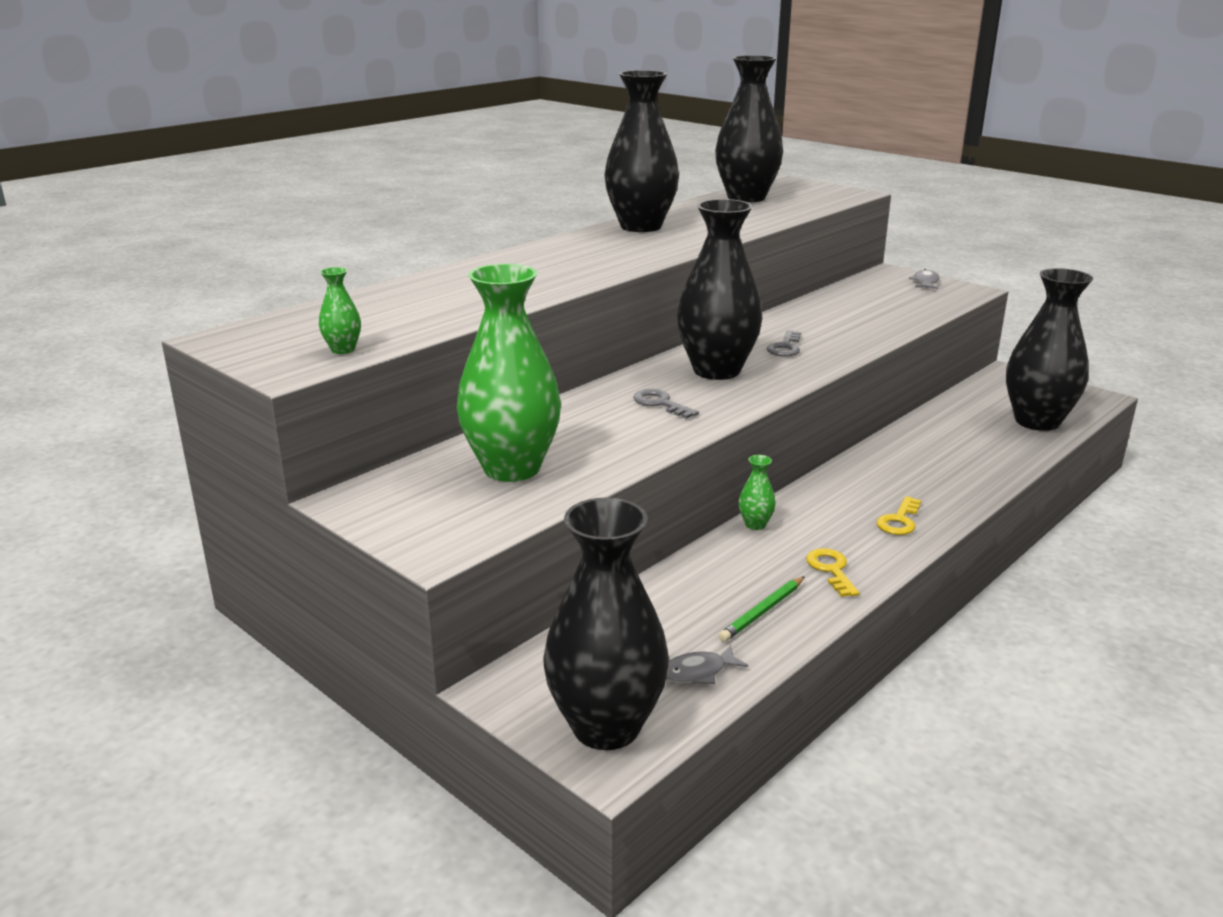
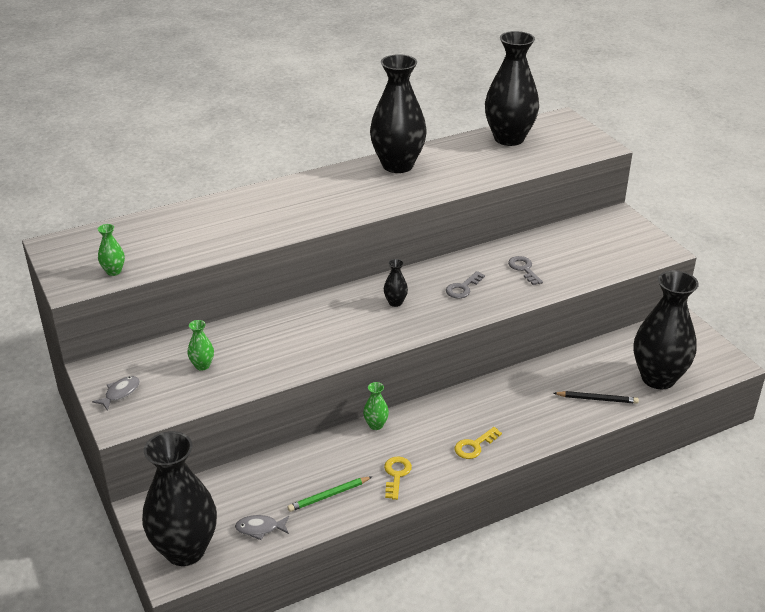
camera: 20 degrees right, 10 degrees up
green vase [457,264,561,482] -> green vase [187,320,214,371], size x0.40
grey key [633,389,699,419] -> grey key moved to [508,256,543,285]
black vase [677,199,762,380] -> black vase [384,259,408,307], size x0.40
grey fish [909,269,940,289] -> grey fish moved to [92,376,140,411]
none -> black pencil [554,391,639,404]

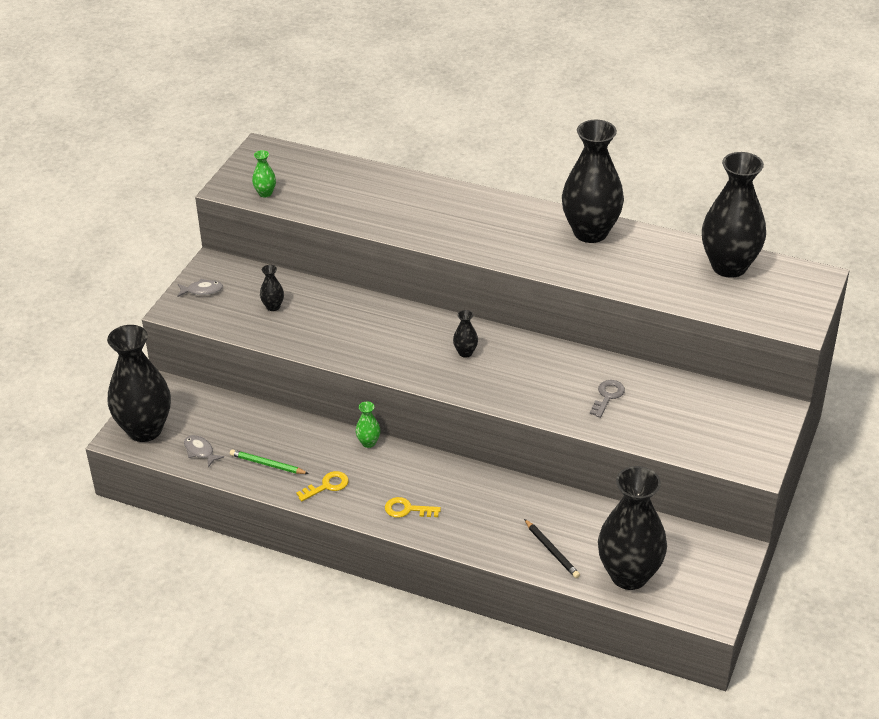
camera: 50 degrees right, 5 degrees up
green vase [187,320,214,371] -> black vase [260,265,284,311]
grey key [446,271,485,299] -> none

